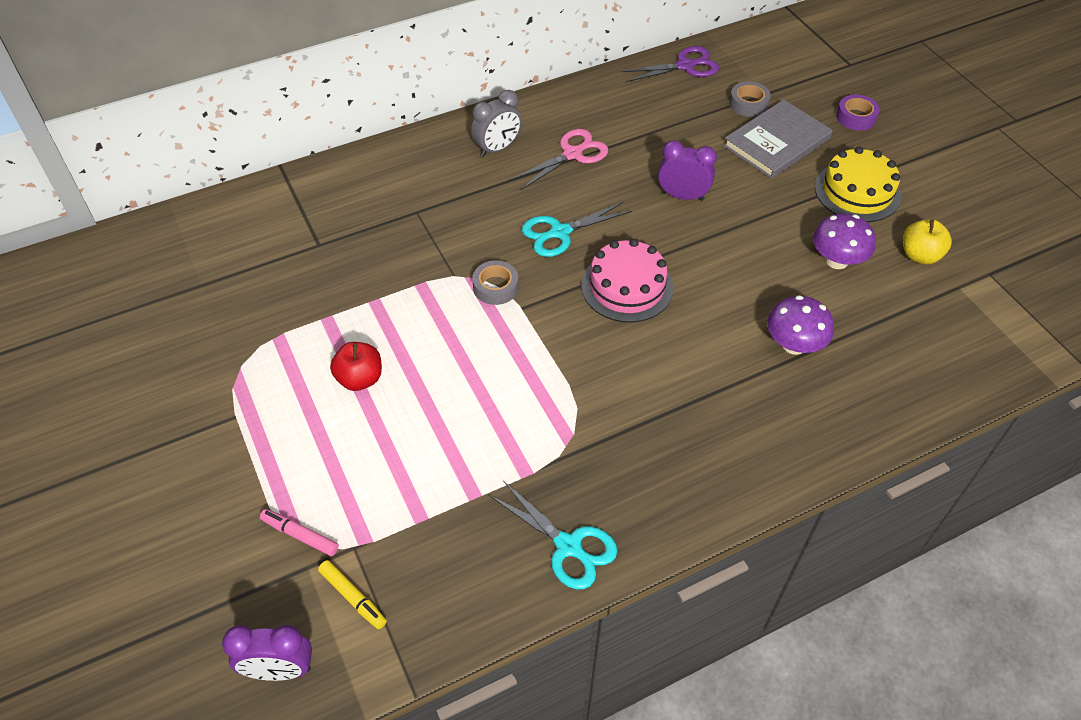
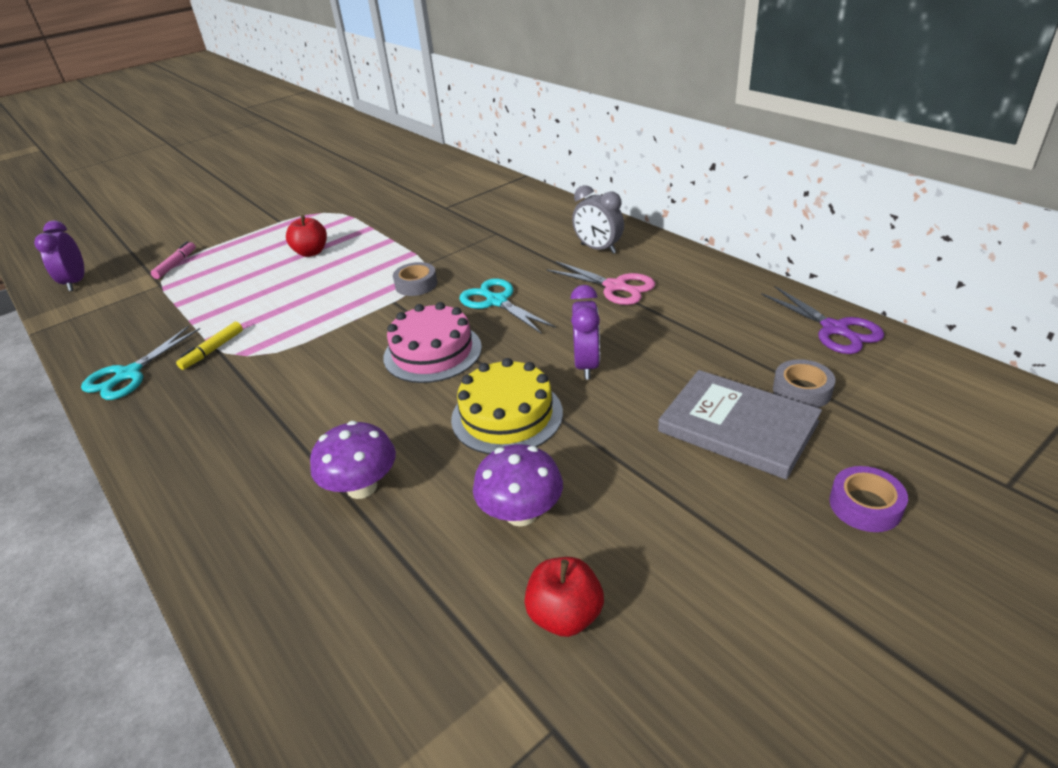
camera: 80 degrees right, 15 degrees down
yellow marker [318,560,387,629] -> yellow marker moved to [176,322,243,370]
yellow cake [815,147,901,222] -> yellow cake moved to [451,358,563,454]
yellow apple [903,219,952,264] -> red apple [524,557,604,637]

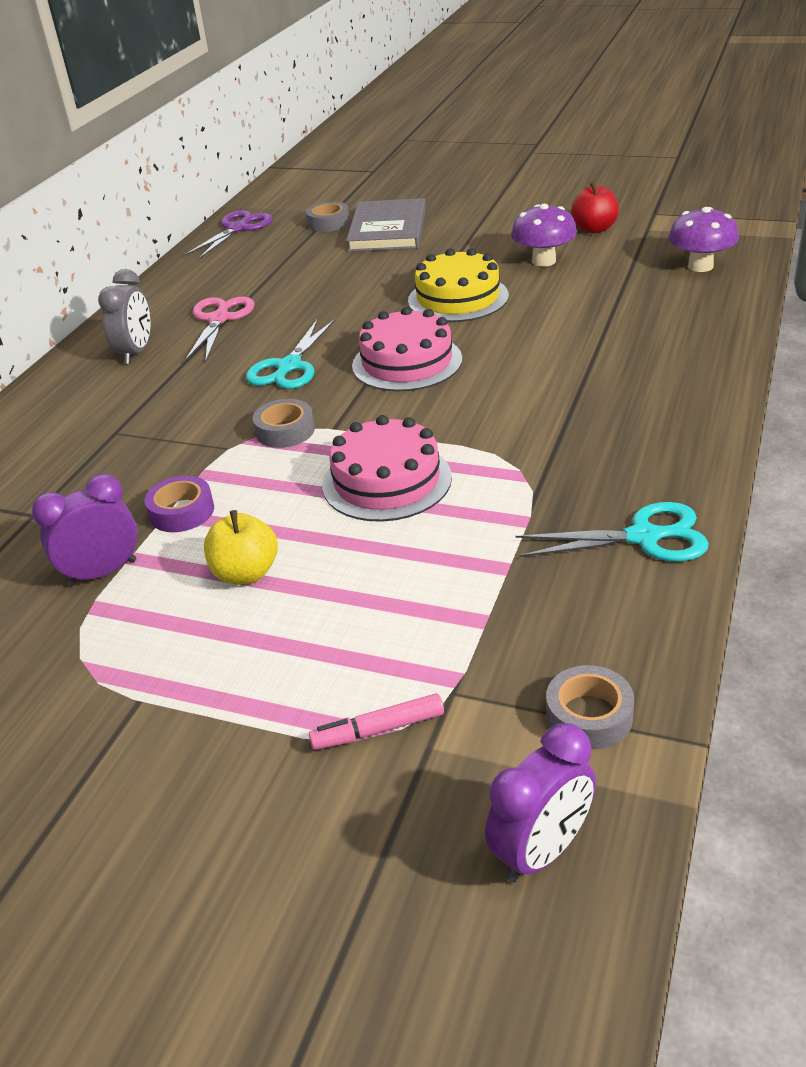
camera: 120 degrees left, 0 degrees up
yellow marker [176,322,243,370] -> none
red apple [286,215,327,257] -> yellow apple [204,510,278,585]
purple mushroom [310,421,396,499] -> purple mushroom moved to [669,207,739,272]
purple clock [571,285,600,380] -> purple clock moved to [32,474,137,586]
purple tape [829,466,908,532] -> purple tape moved to [144,476,214,532]
none -> pink cake [322,415,452,522]
none -> grey tape [546,665,634,749]

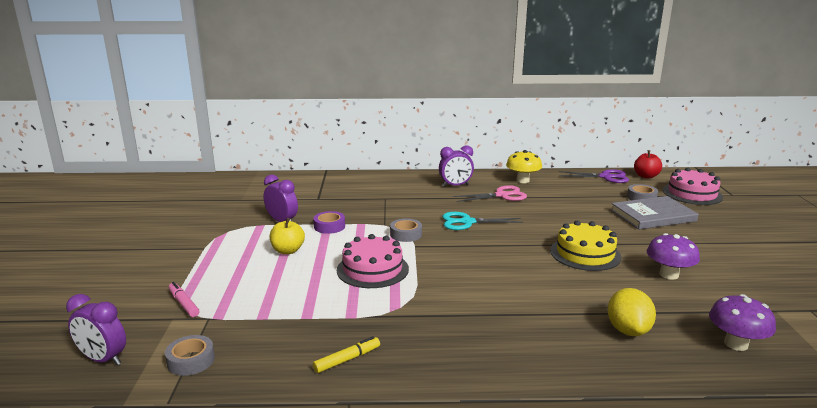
camera: 65 degrees right, 15 degrees down
grey clock [98,269,150,364] -> purple clock [439,145,474,187]
pink cake [352,307,462,392] -> pink cake moved to [663,168,723,205]
turquoise scissors [515,502,709,561] -> yellow marker [313,336,380,373]
red apple [571,181,619,233] -> red apple moved to [634,150,662,179]
none -> yellow mushroom [506,150,542,183]
none -> yellow lemon [608,288,656,336]

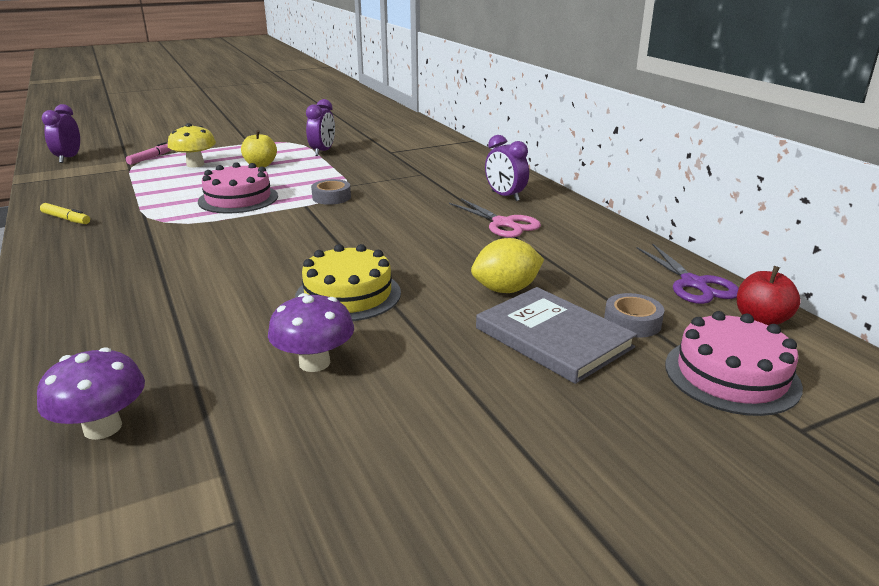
camera: 65 degrees right, 5 degrees up
grey tape [165,335,215,376] -> none
purple tape [313,211,345,234] -> none
turquoise scissors [442,212,523,230] -> none
yellow mushroom [506,150,542,183] -> yellow mushroom moved to [168,123,216,168]
yellow lemon [608,288,656,336] -> yellow lemon moved to [471,238,544,293]

